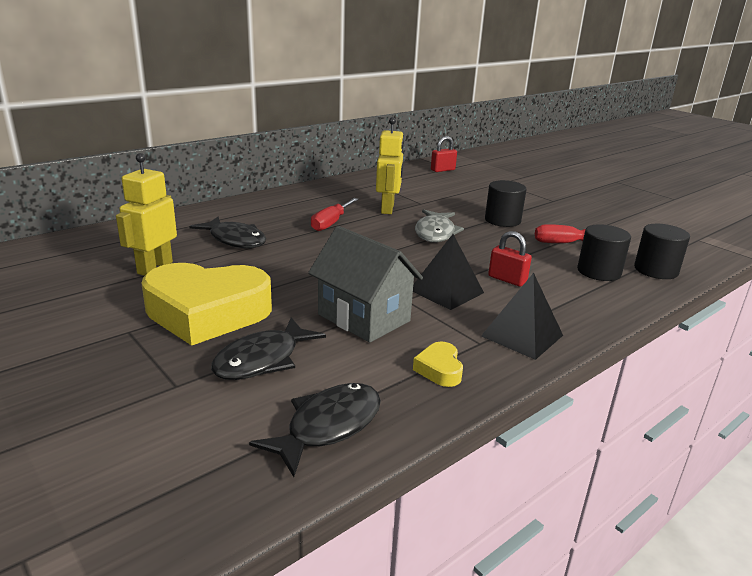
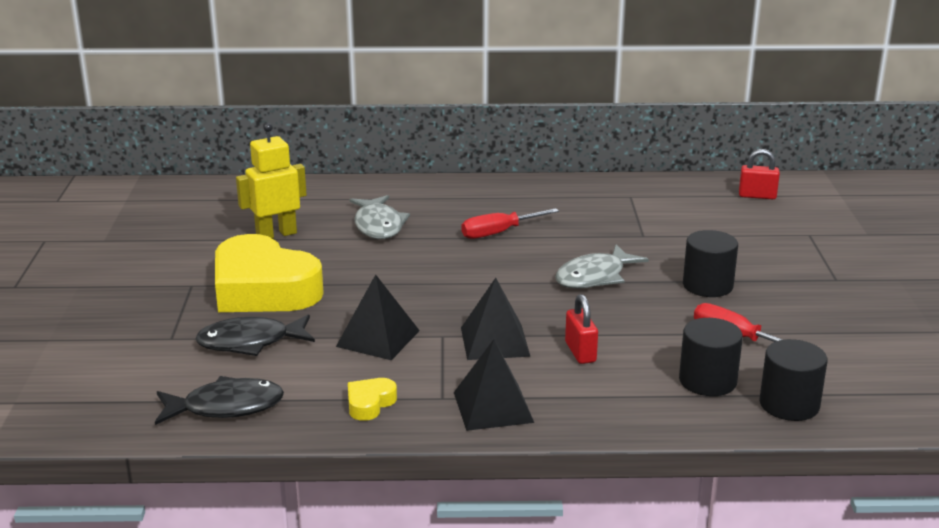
camera: 40 degrees right, 0 degrees up
black fish [189,217,266,248] -> grey fish [350,195,410,239]
grey house [308,226,423,343] -> black pyramid [336,274,420,360]
yellow robot [376,117,404,214] -> none

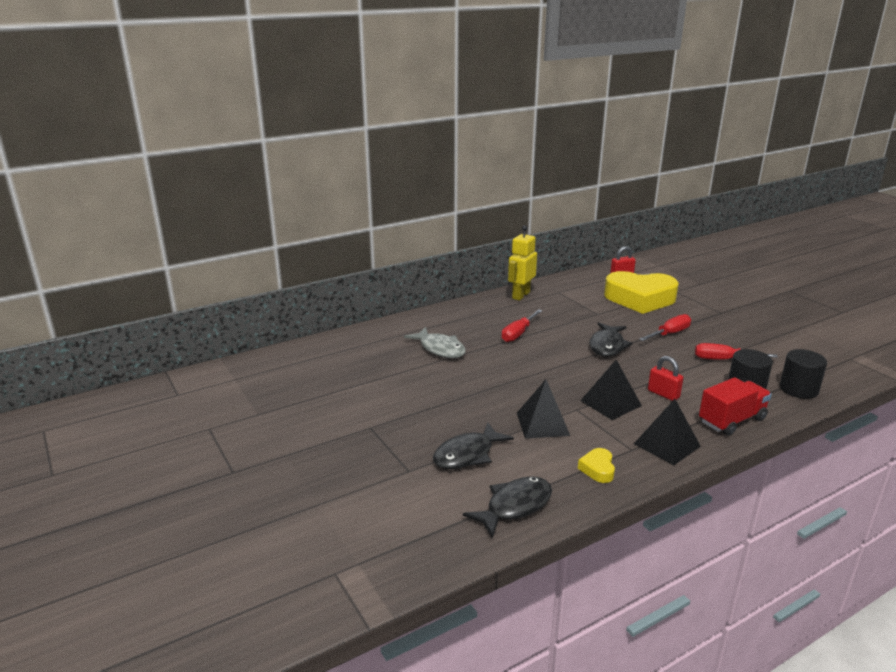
camera: 30 degrees left, 0 degrees up
yellow heart [215,234,324,312] -> yellow heart moved to [604,271,679,314]
yellow robot [236,123,307,239] -> yellow robot moved to [508,225,537,301]
grey fish [555,244,649,289] -> black fish [589,322,633,357]
black cylinder [683,230,738,297] -> red screwdriver [639,314,691,341]
none -> red truck [699,377,772,436]

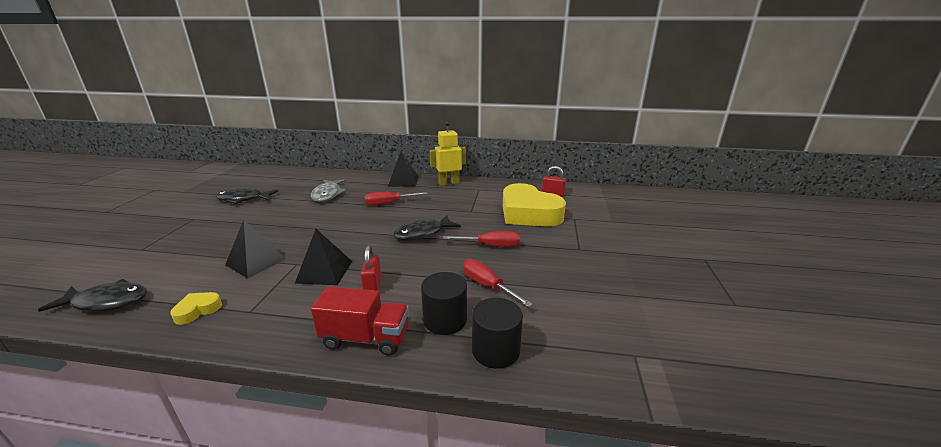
camera: 40 degrees right, 0 degrees up
black fish [433,422,514,469] -> black fish moved to [215,188,278,204]
black pyramid [634,399,701,465] -> black pyramid moved to [388,151,418,187]

